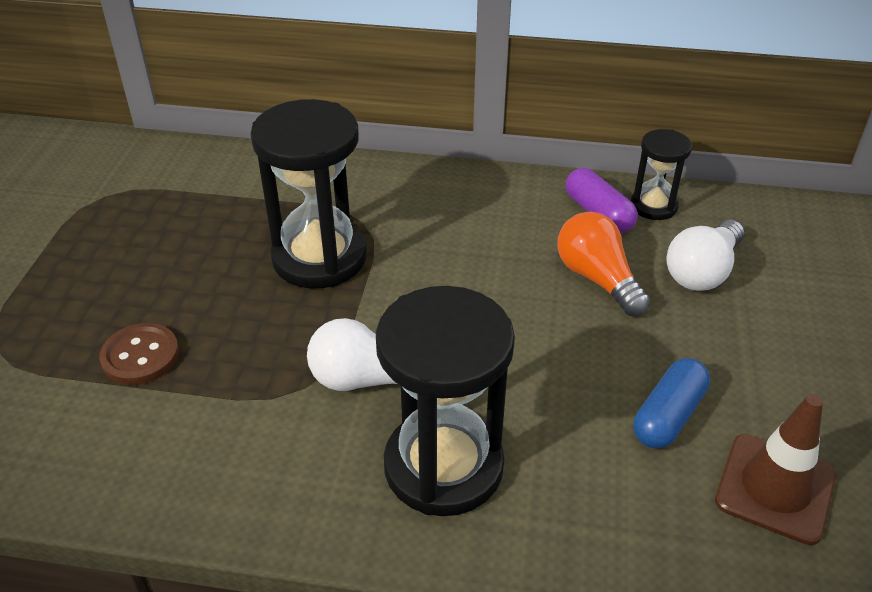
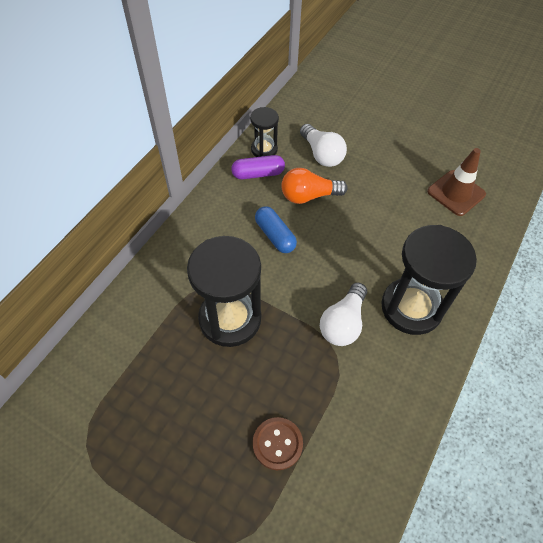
camera: 70 degrees left, 15 degrees up
blue capsule [633,358,710,449] -> blue capsule moved to [255,206,297,253]

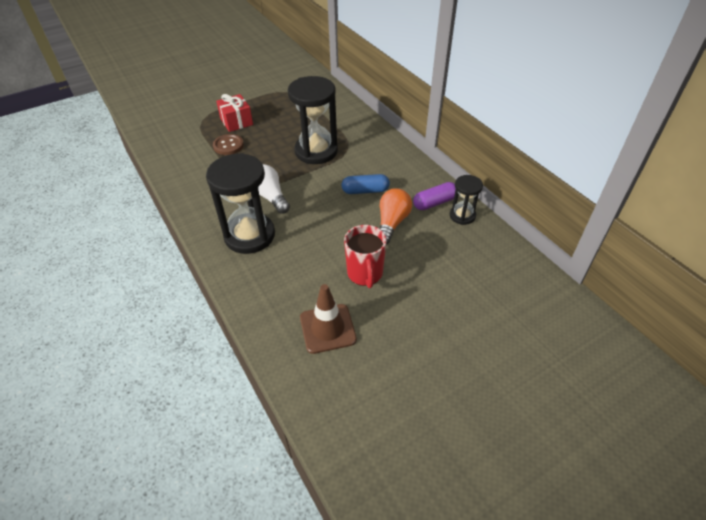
camera: 120 degrees right, 10 degrees down
purple capsule [231,155,285,179] -> purple capsule turned 45 degrees clockwise [413,182,456,210]
white light bulb [300,124,347,167] -> none
none -> red gift [216,94,253,132]
none -> red mug [344,225,387,288]

